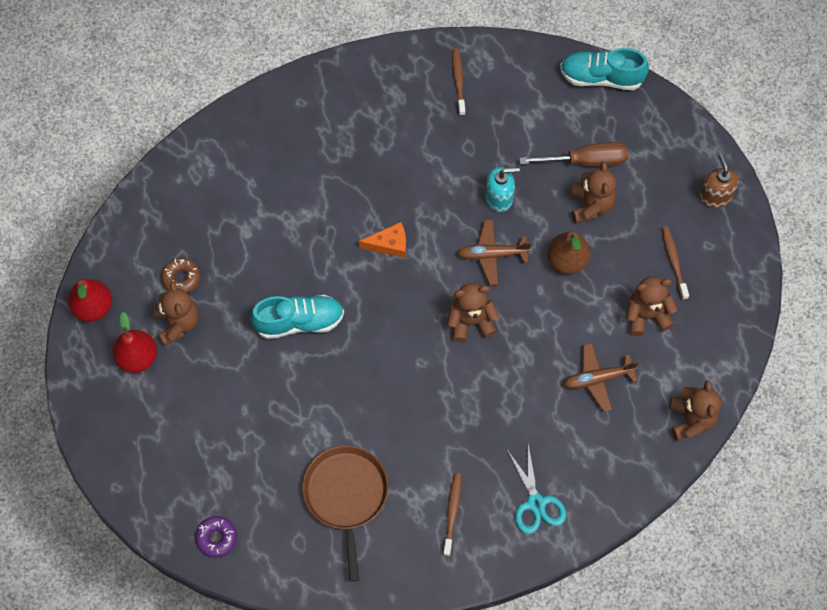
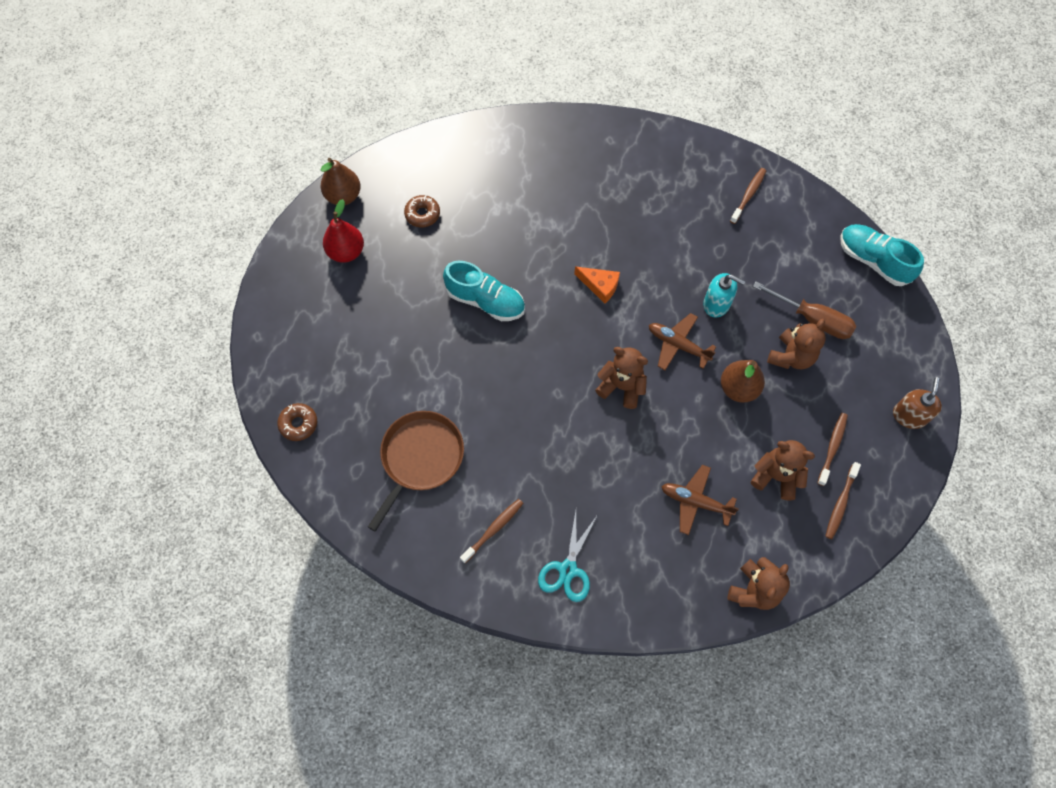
camera: 35 degrees right, 0 degrees up
red pear [68,279,112,322] -> brown pear [321,158,361,205]
brown teddy bear [154,281,199,346] -> none
purple donut [195,516,237,558] -> brown donut [277,403,317,441]
none -> brown toothbrush [825,462,861,539]

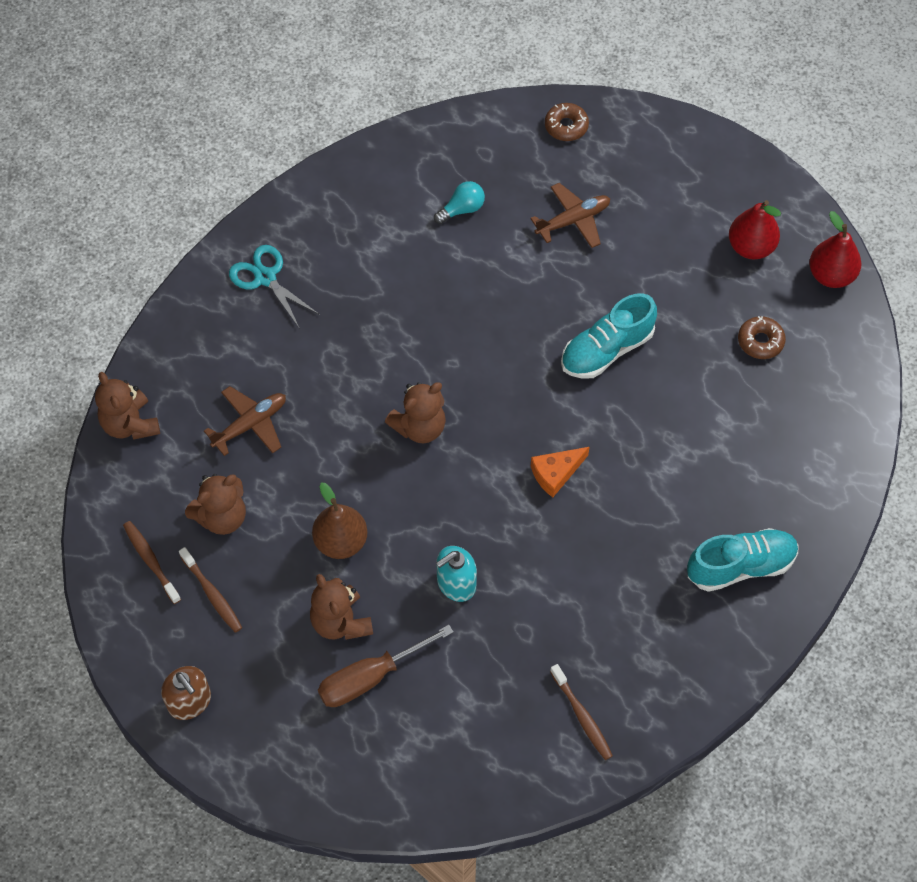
camera: 120 degrees right, 5 degrees down
brown pear [321,158,361,205] -> red pear [809,211,862,288]
brown pan [368,411,464,532] -> turquoise light bulb [434,181,485,224]
brown toothbrush [460,499,523,563] -> none
brown plane [649,313,716,370] -> brown plane moved to [530,183,610,248]
turquoise shoe [840,224,924,286] -> turquoise shoe moved to [687,528,799,592]

